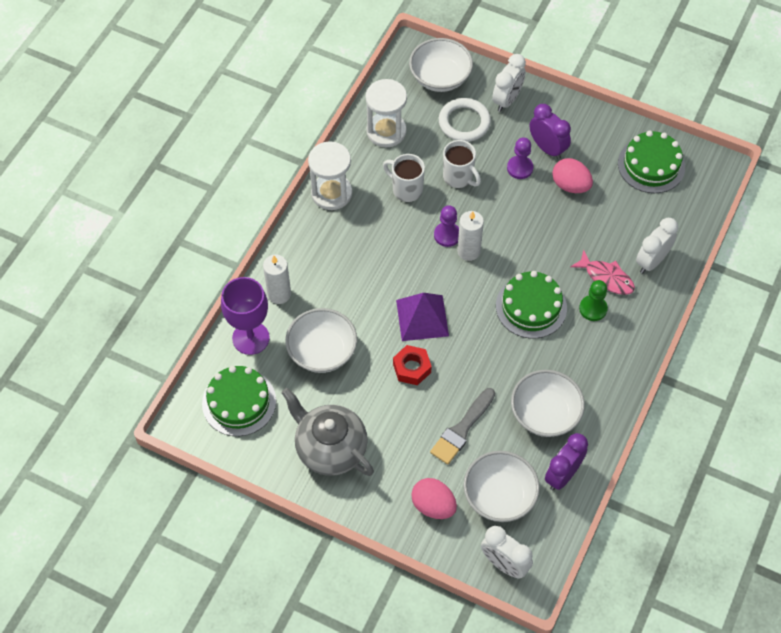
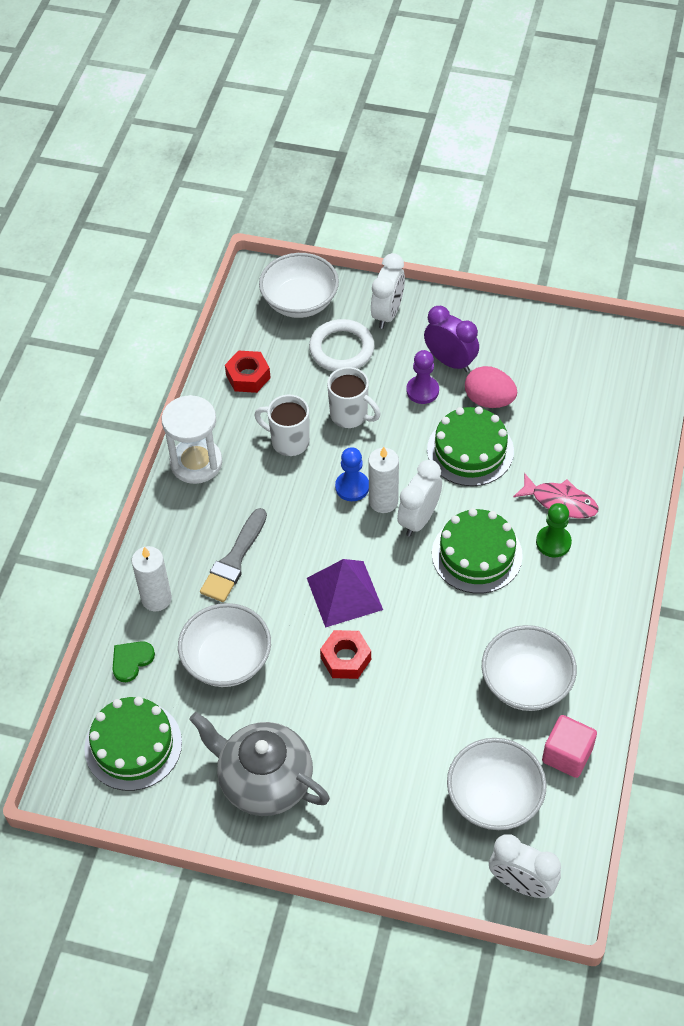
camera: 10 degrees left, 5 degrees down
purple goblet [221,277,270,355] -> green heart [112,641,155,682]
white hourglass [366,79,407,147] -> red nut [225,351,271,393]
pink egg [411,478,457,519] -> none
grey brush [430,388,495,465] -> grey brush moved to [200,508,267,602]
purple pawn [434,205,459,247] -> blue pawn [335,447,369,501]
purple clock [545,433,588,490] -> pink cube [542,715,597,778]
green cake [618,131,685,193] -> green cake moved to [427,406,514,486]
white clock [636,218,678,274] -> white clock moved to [397,460,442,537]

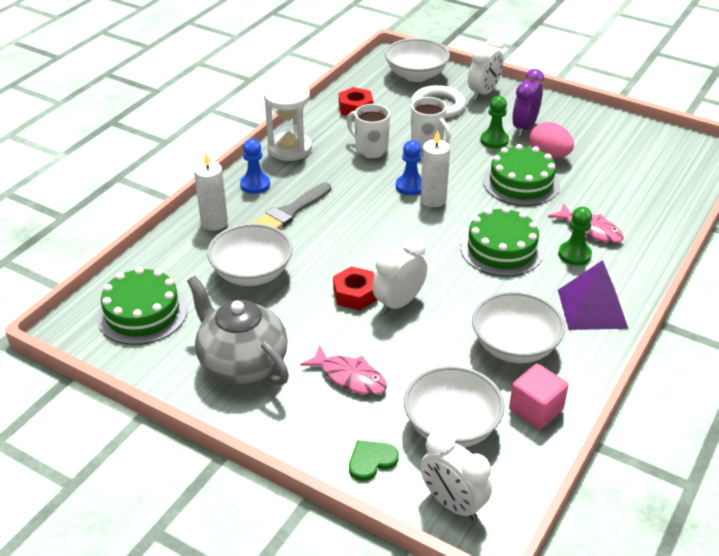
camera: 15 degrees right, 15 degrees down
green heart [112,641,155,682] -> green heart moved to [349,440,399,481]
purple pyramid [307,559,383,628] -> purple pyramid moved to [558,260,628,330]
white clock [397,460,442,537] -> white clock moved to [372,237,427,314]
purple pawn [406,350,439,404] -> green pawn [480,96,509,149]
purple clock [424,306,479,372] -> purple clock turned 120 degrees counterclockwise [512,69,544,136]
none -> blue pawn [240,139,270,194]
none -> pink fish [300,344,387,395]

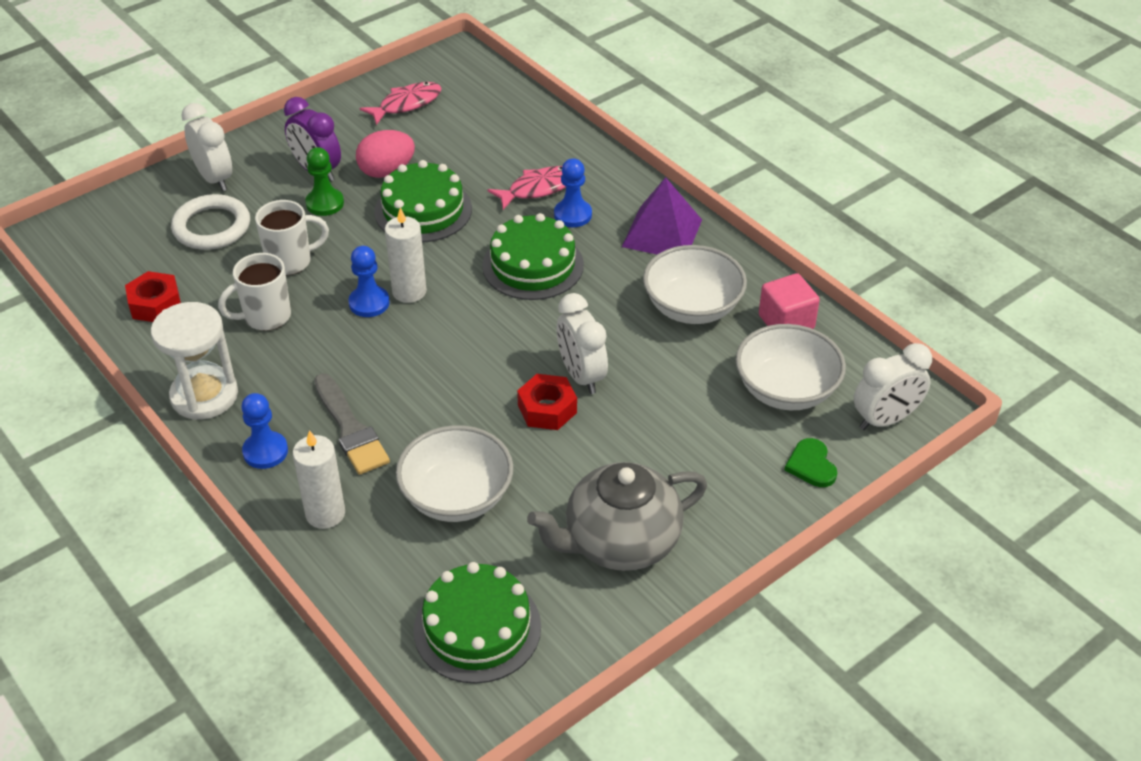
camera: 70 degrees left, 5 degrees up
pink fish [300,344,387,395] -> pink fish moved to [359,82,442,125]
white bowl [385,38,450,82] -> none
green pawn [558,207,592,265] -> blue pawn [554,158,592,227]

